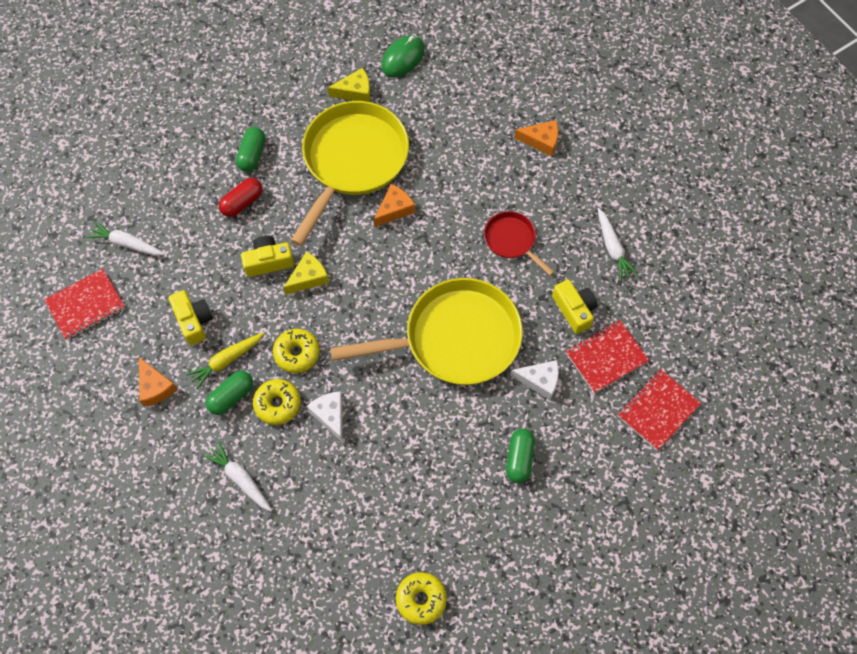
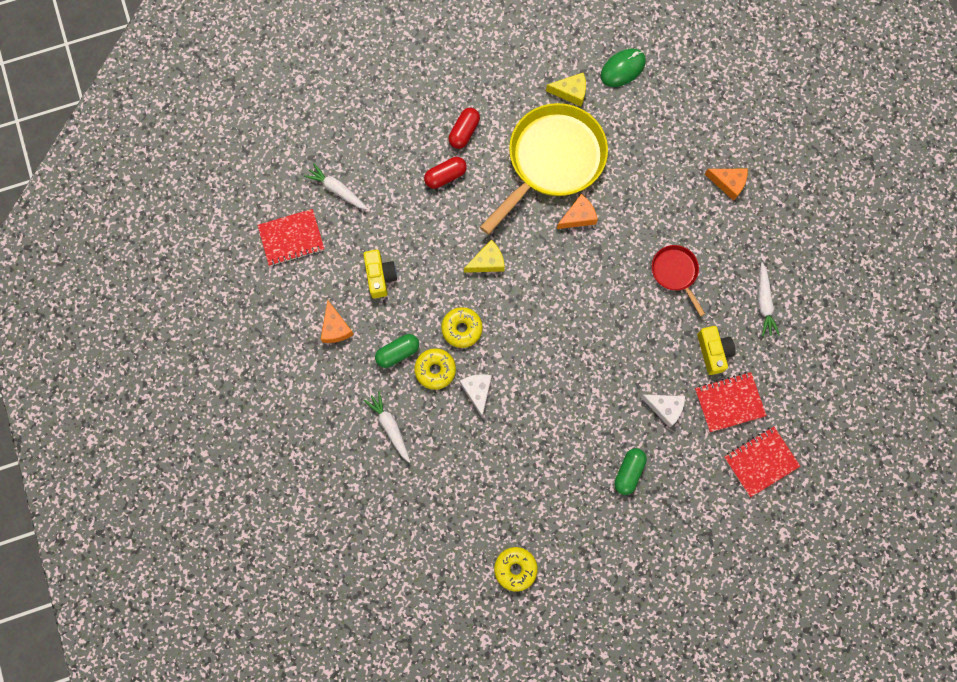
camera: 15 degrees right, 10 degrees up
yellow carrot [186,332,264,389] -> none
green capsule [236,127,265,172] -> red capsule [448,108,480,149]
yellow camera [241,236,294,277] -> none
yellow pan [330,278,523,385] -> none

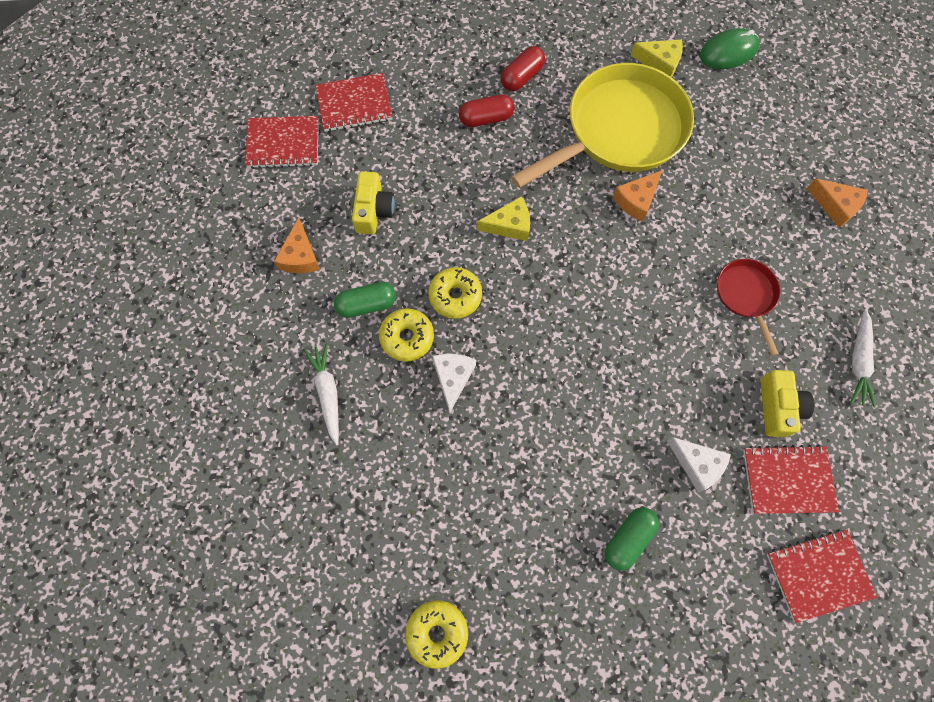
camera: 15 degrees right, 5 degrees down
white carrot [304,163,368,210] -> red notebook [316,73,393,132]
orange cheese [557,194,598,229] -> orange cheese turned 150 degrees clockwise [613,170,663,221]

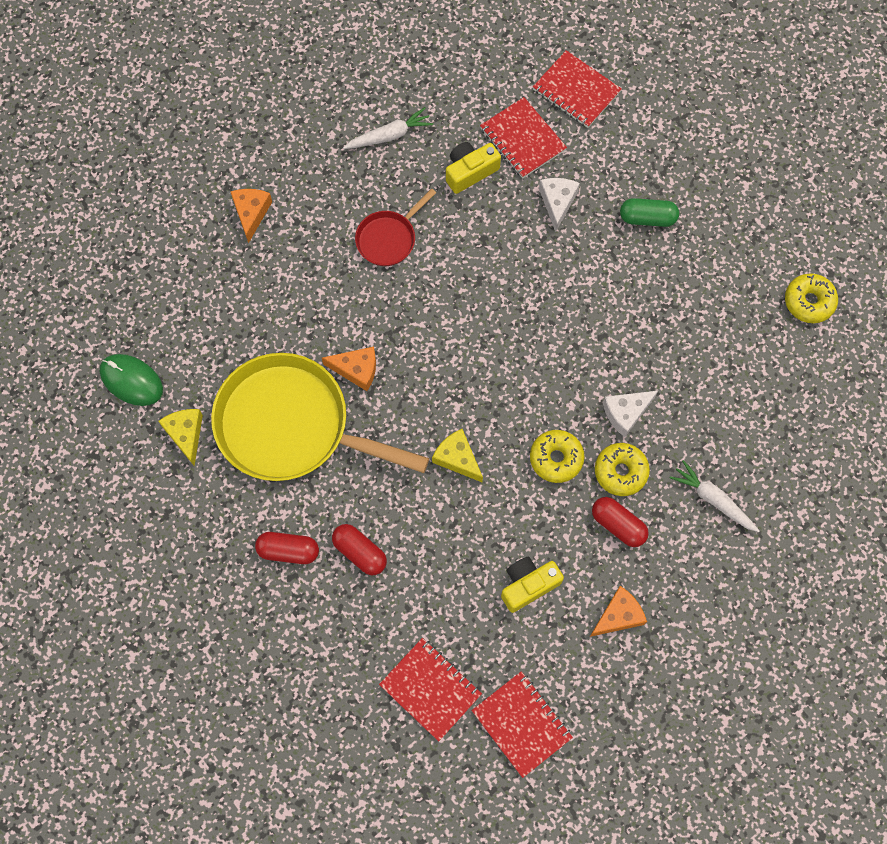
camera: 125 degrees left, 0 degrees up
white carrot [304,344,339,445] -> white carrot turned 90 degrees clockwise [670,460,760,532]
green capsule [334,282,396,318] -> red capsule [592,497,649,547]

